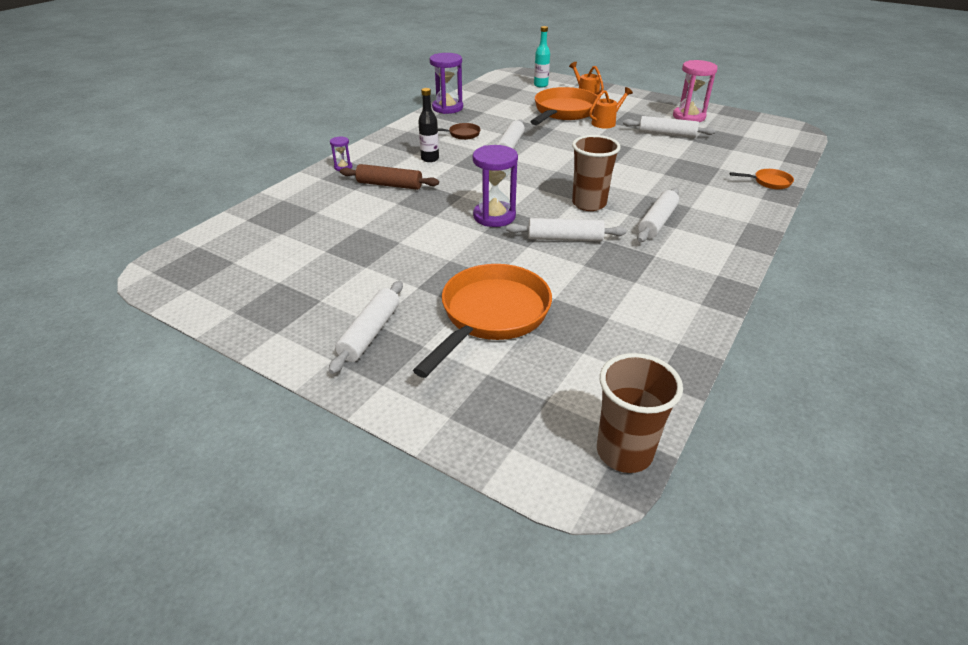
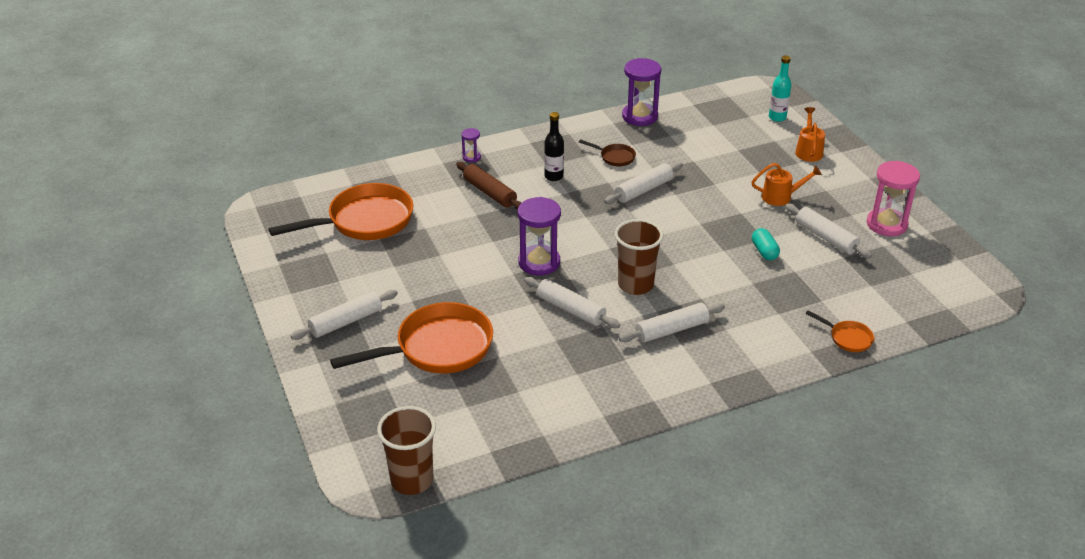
camera: 35 degrees right, 0 degrees up
orange pan [530,87,598,125] -> orange pan moved to [269,183,413,240]
none -> turquoise capsule [752,228,780,260]

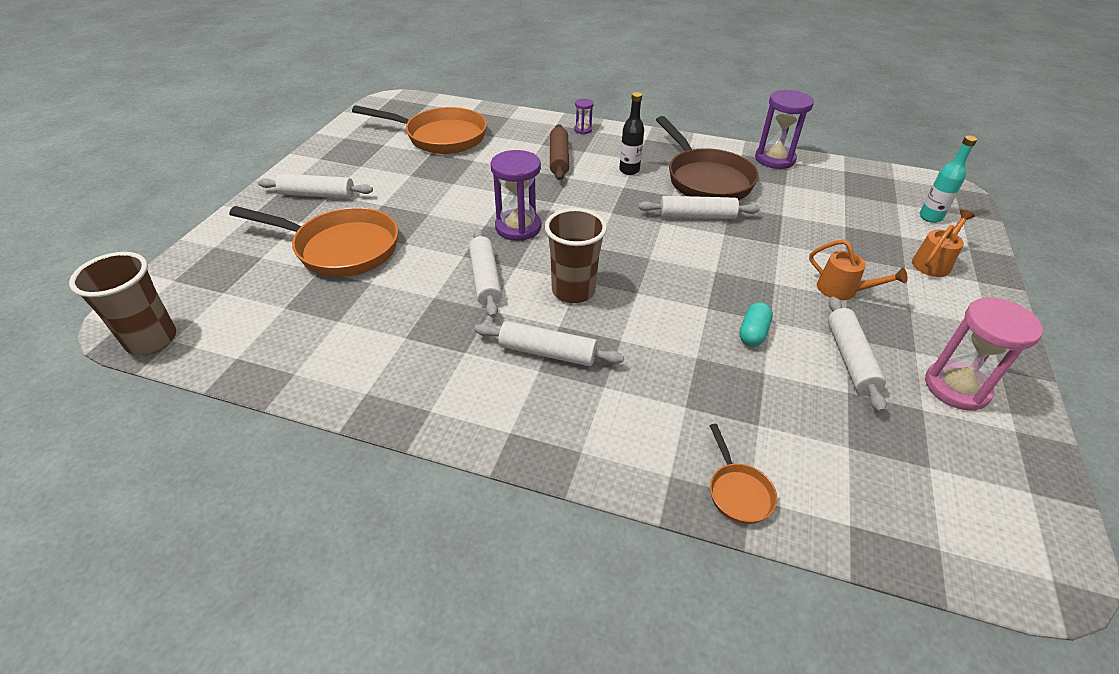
camera: 40 degrees right, 5 degrees up
brown pan [579,139,636,166] -> brown pan [656,116,759,200], size x2.24

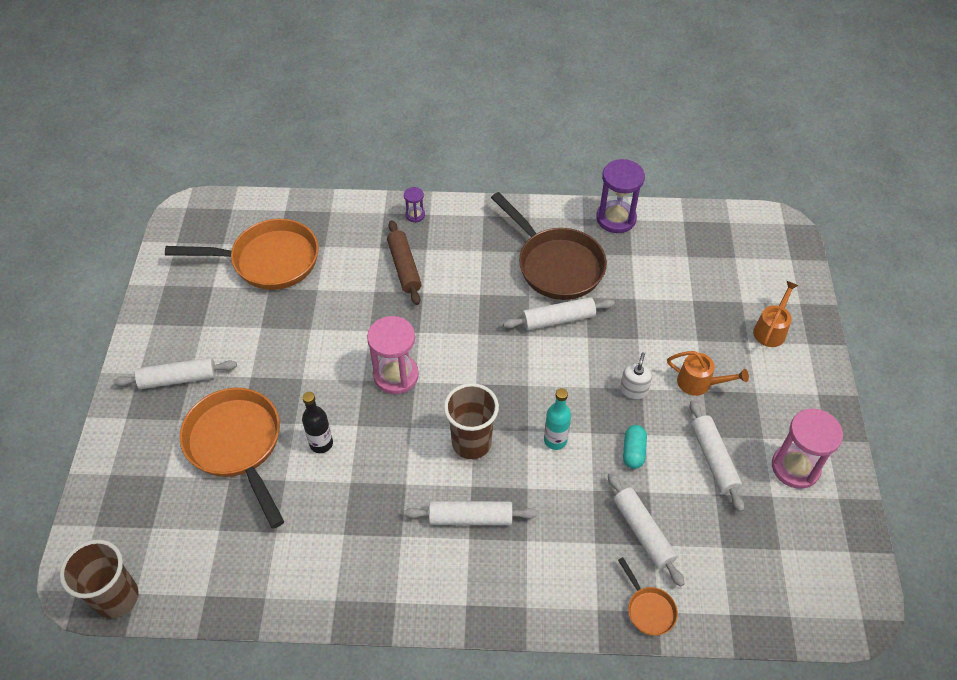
camera: 15 degrees left, 10 degrees up
orange pan [229,206,398,277] -> orange pan turned 120 degrees counterclockwise [180,388,284,528]
white rolling pin [469,229,502,318] -> white rolling pin moved to [608,473,685,587]
purple hourglass [491,150,542,241] -> pink hourglass [367,316,419,394]
black bottle [619,92,644,175] -> black bottle moved to [302,392,333,453]
turquoise bottle [919,135,977,223] -> turquoise bottle moved to [544,388,571,450]
none -> white soap dispenser [620,352,652,399]

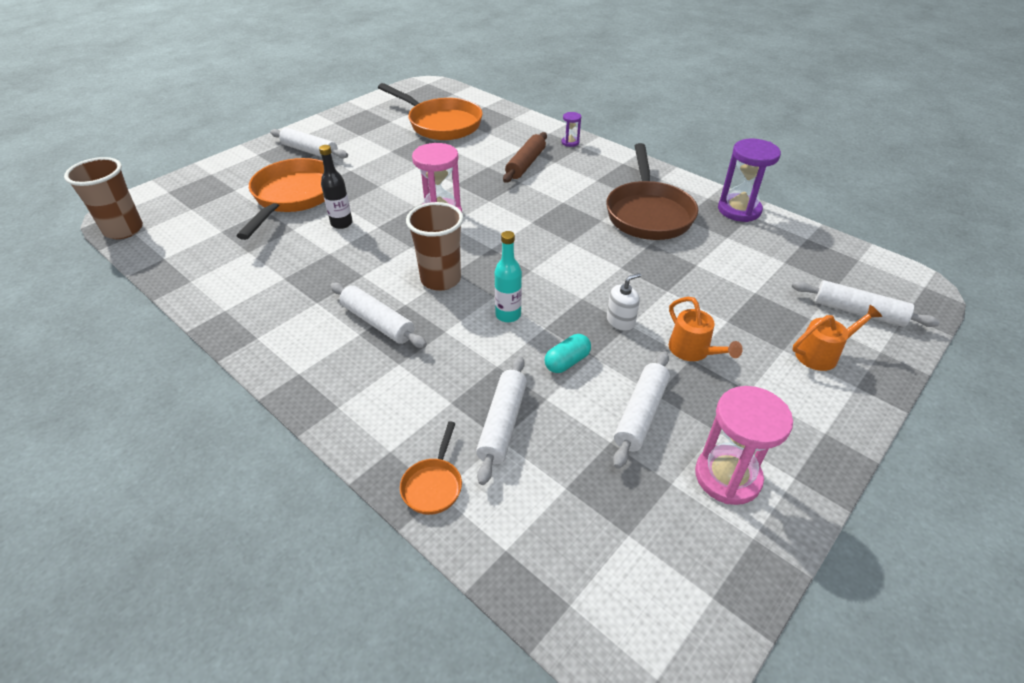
camera: 40 degrees right, 10 degrees down
white rolling pin [503,297,615,330] -> white rolling pin moved to [792,280,940,327]

